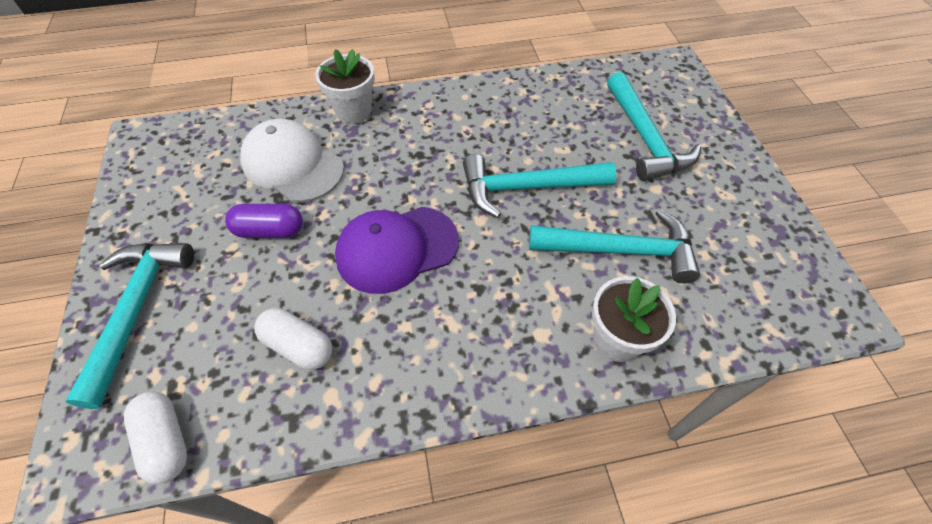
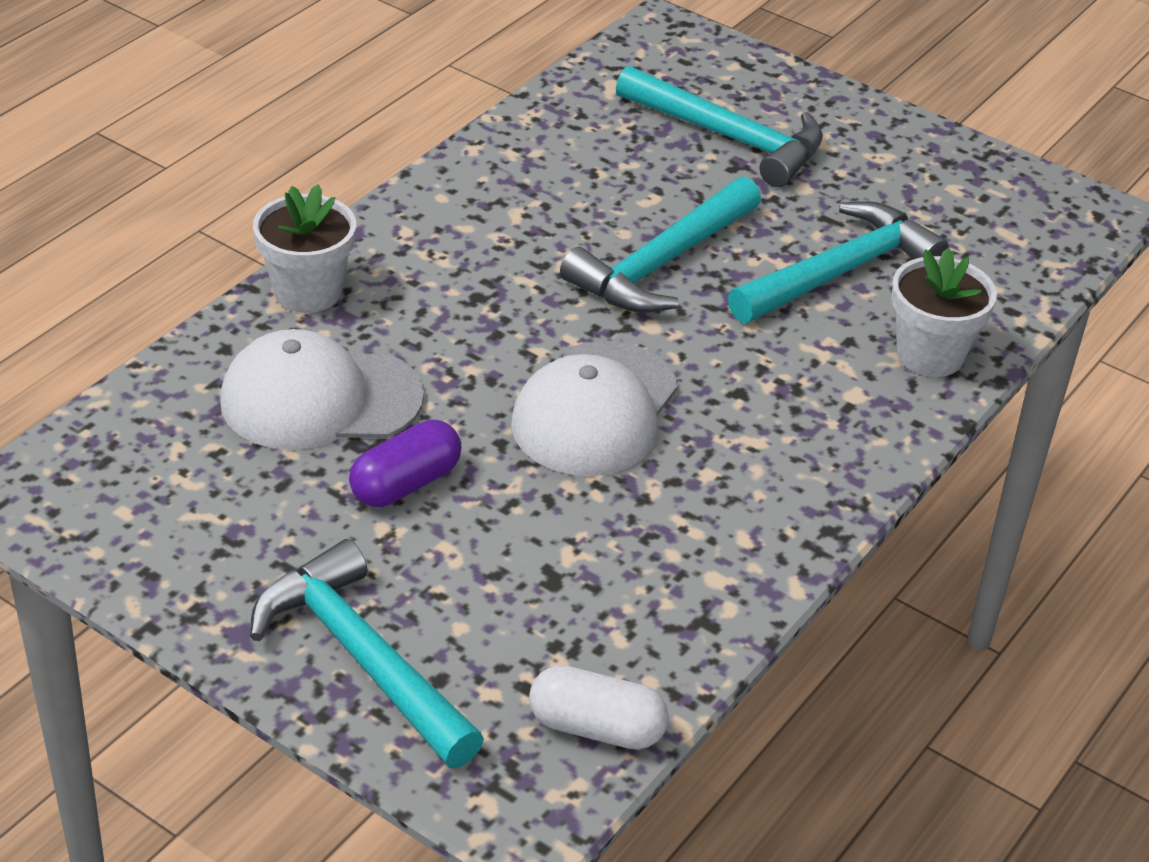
camera: 45 degrees left, 15 degrees down
white capsule [254,308,332,370] -> none
purple cap [335,207,459,294] -> white cap [511,341,678,476]

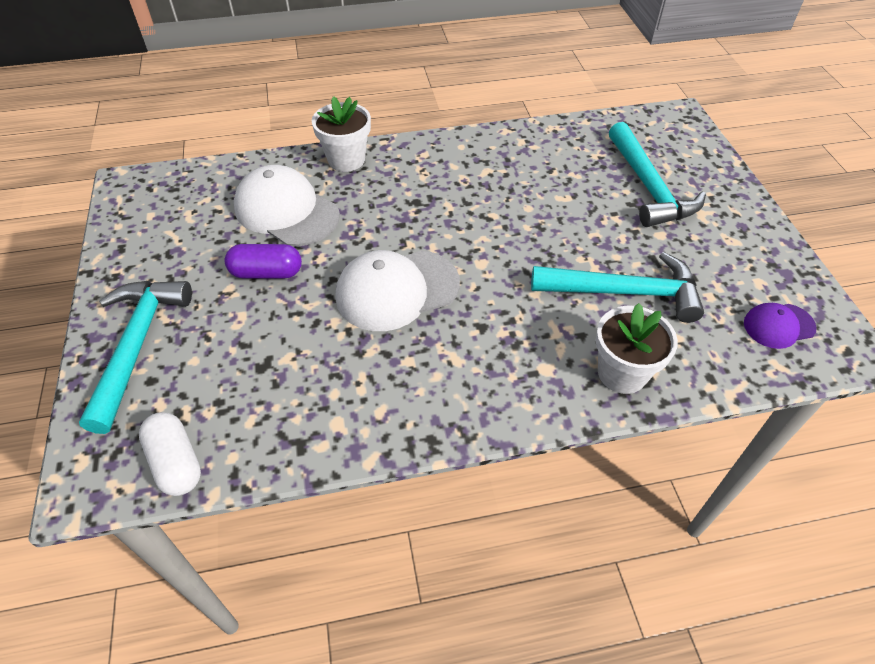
camera: 45 degrees right, 10 degrees up
turquoise hammer [560,176,761,313] -> none
none -> purple cap [744,303,817,349]

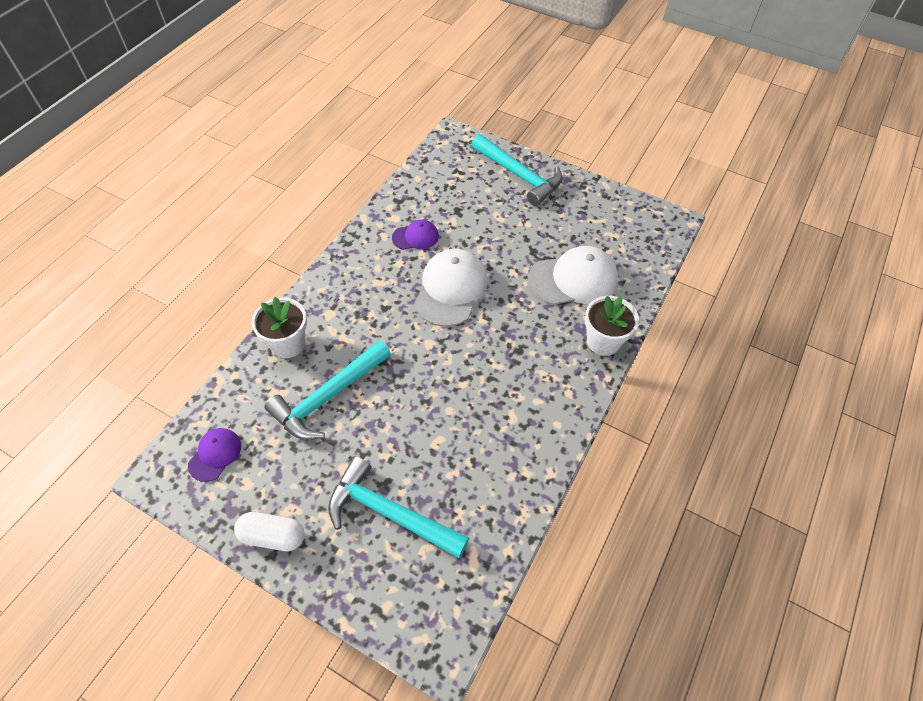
camera: 130 degrees right, 5 degrees up
white capsule [139,412,201,496] -> white capsule moved to [234,512,305,551]
purple capsule [224,244,302,279] -> none
none -> purple cap [392,220,439,250]

